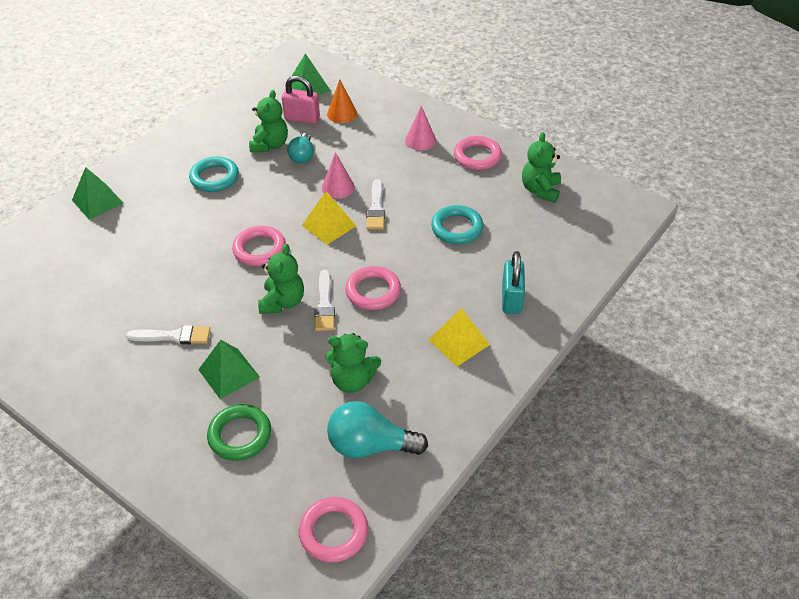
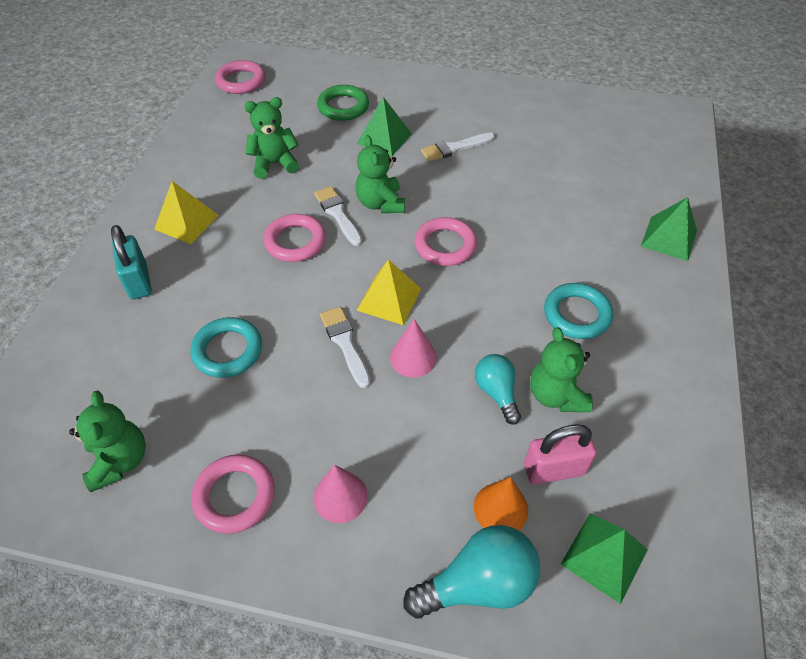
camera: 155 degrees right, 5 degrees up
turquoise light bulb [327,401,428,458] -> turquoise light bulb moved to [403,525,540,619]

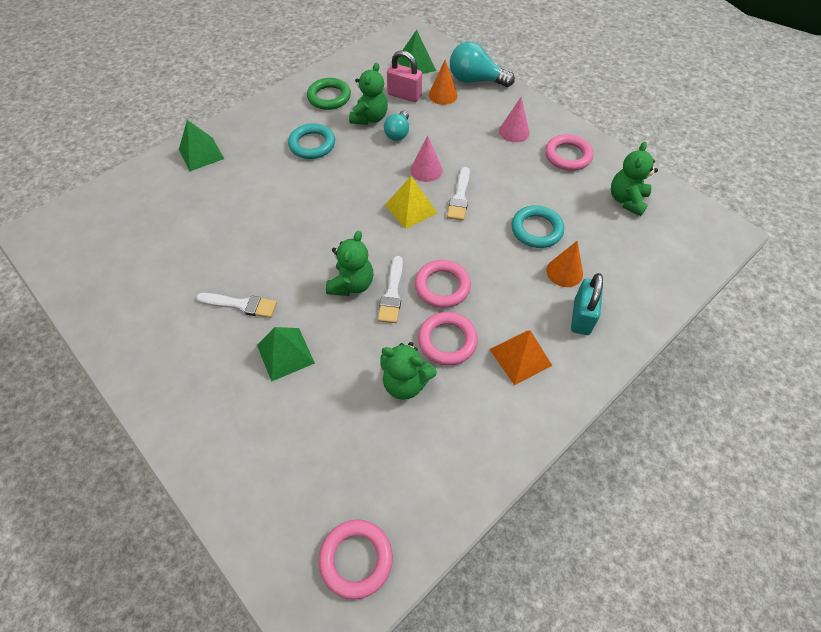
camera: 145 degrees left, 5 degrees up
yellow pyramid [154,181,219,244] -> orange pyramid [489,330,552,385]
green ring [317,85,369,121] -> green ring moved to [307,78,351,110]
pink ring [414,217,477,266] -> pink ring moved to [418,312,478,365]
none -> orange cone [546,241,583,287]

